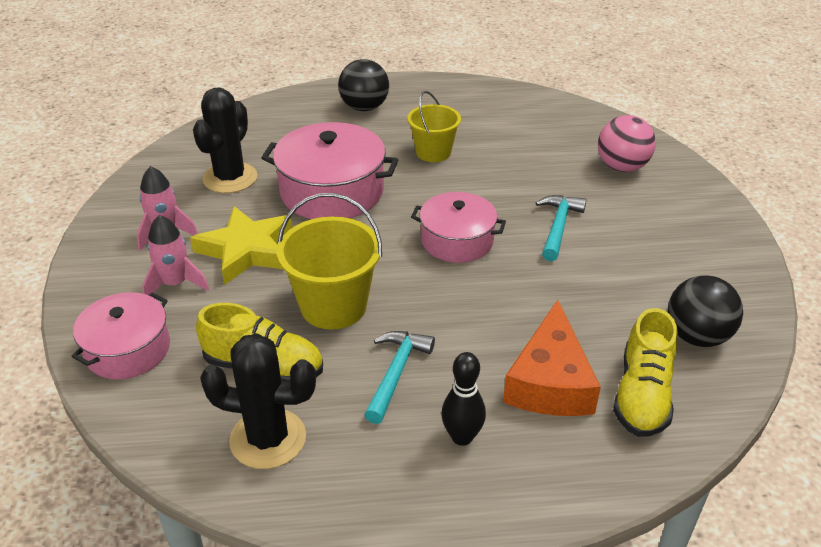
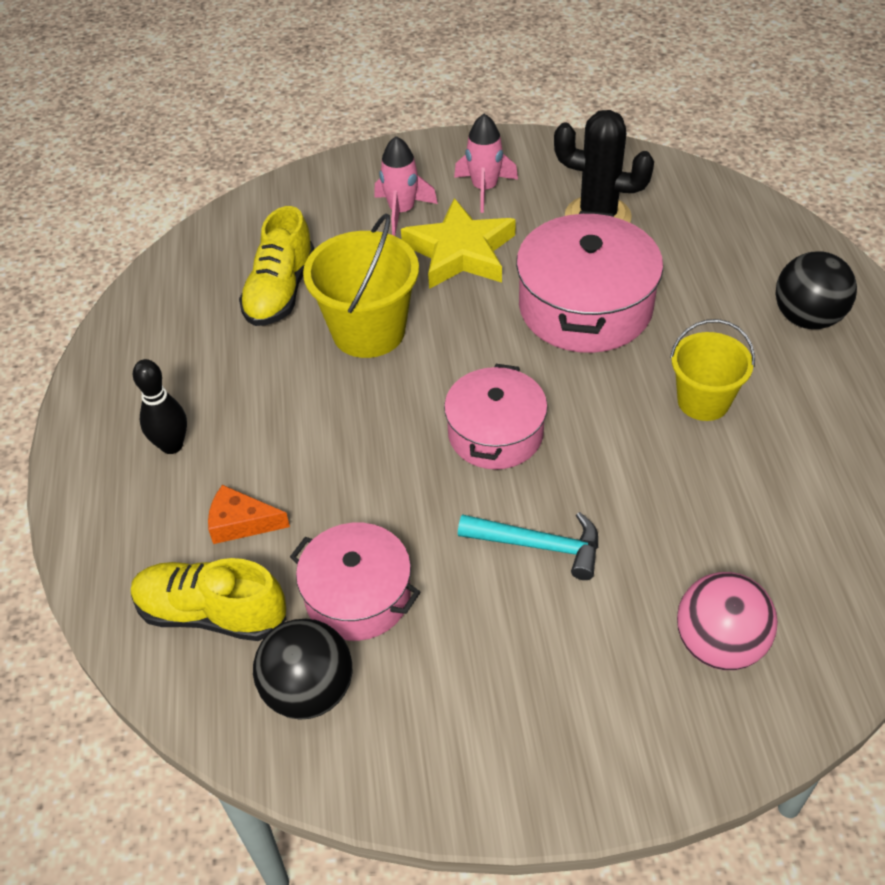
camera: 90 degrees right, 10 degrees up
pink pot [71,292,170,379] -> pink pot moved to [290,523,421,641]
black cactus [200,333,316,469] -> none
turquoise hammer [364,331,435,424] -> none
orange cheese [503,300,601,416] -> orange cheese [208,485,290,544], size x0.54

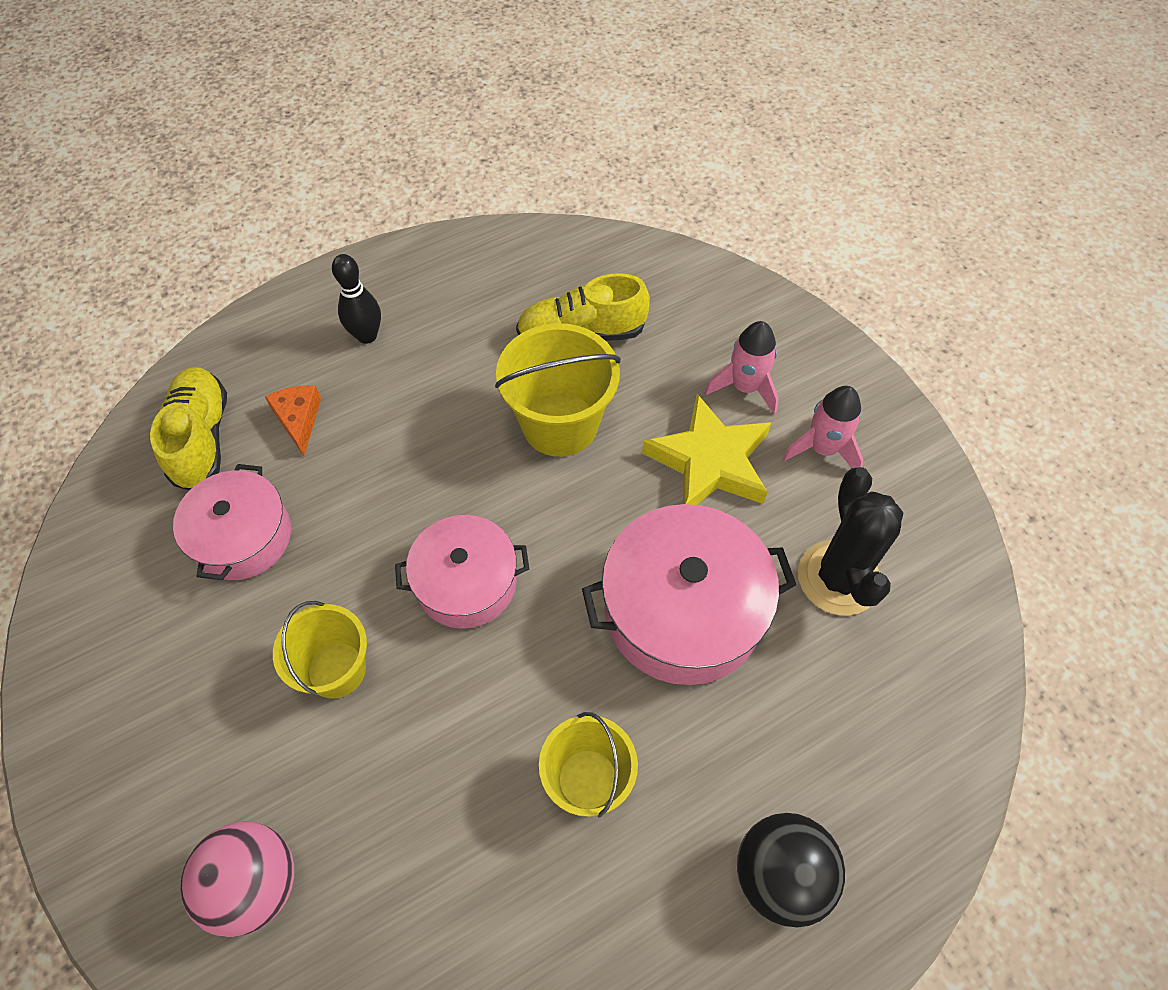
camera: 65 degrees right, 10 degrees up
black ball [253,619,352,720] -> none
turquoise hammer [458,512,598,580] -> yellow bucket [273,601,367,699]

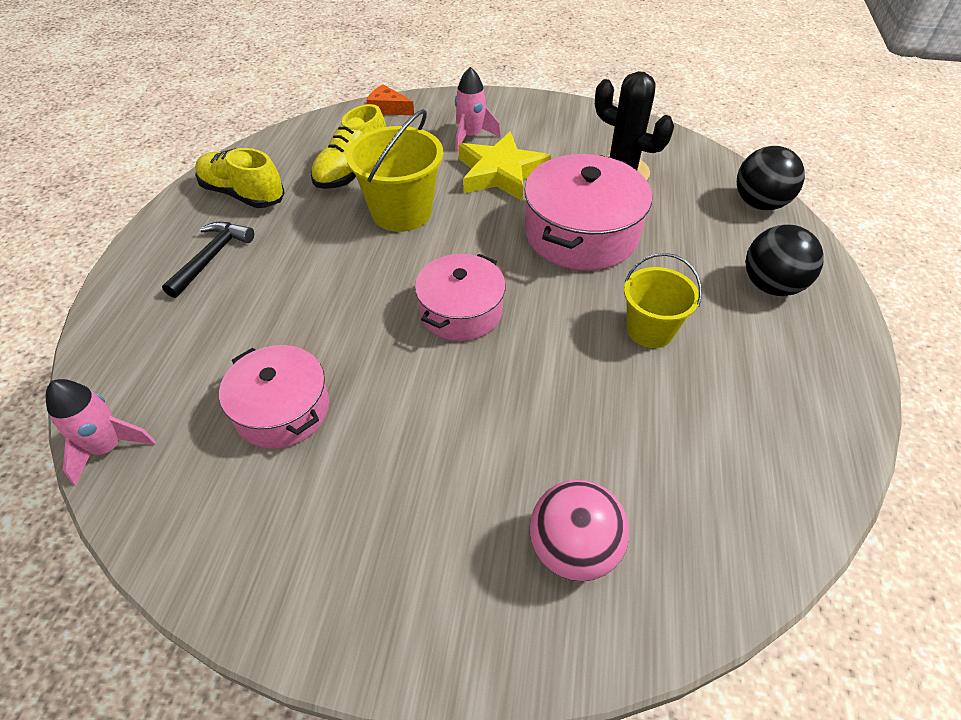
camera: 50 degrees left, 10 degrees down
yellow shoe [150,367,227,490] -> yellow shoe moved to [195,148,285,208]
orange cheese [265,385,321,456] -> orange cheese moved to [367,84,414,115]
yellow bucket [273,601,367,699] -> none
black bowling pin [332,254,381,344] -> black hammer [162,222,254,298]
pink rocket [782,386,863,468] -> pink rocket moved to [46,379,156,486]
none -> black ball [737,146,805,210]

